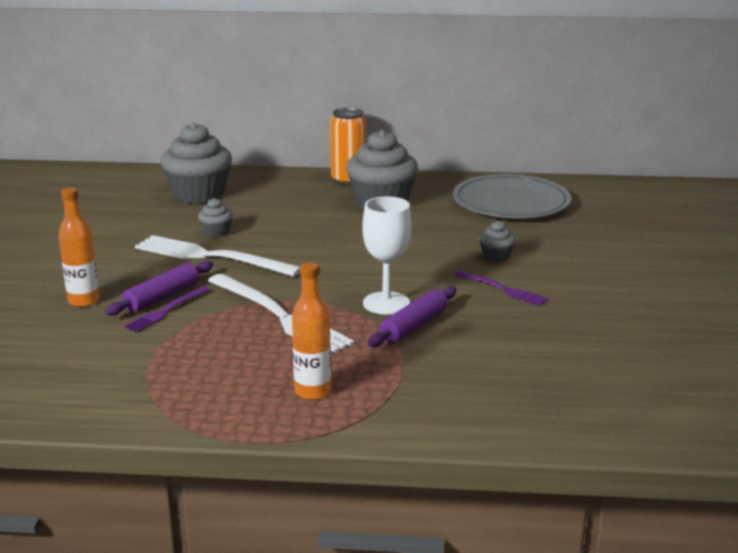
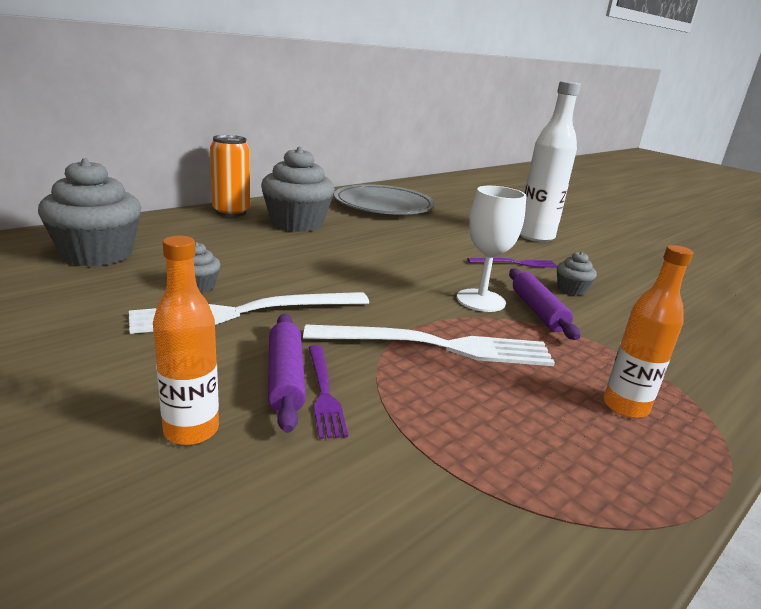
camera: 50 degrees left, 0 degrees up
grey cupcake [479,221,516,262] -> grey cupcake moved to [557,251,597,295]
none -> white bottle [520,81,581,242]

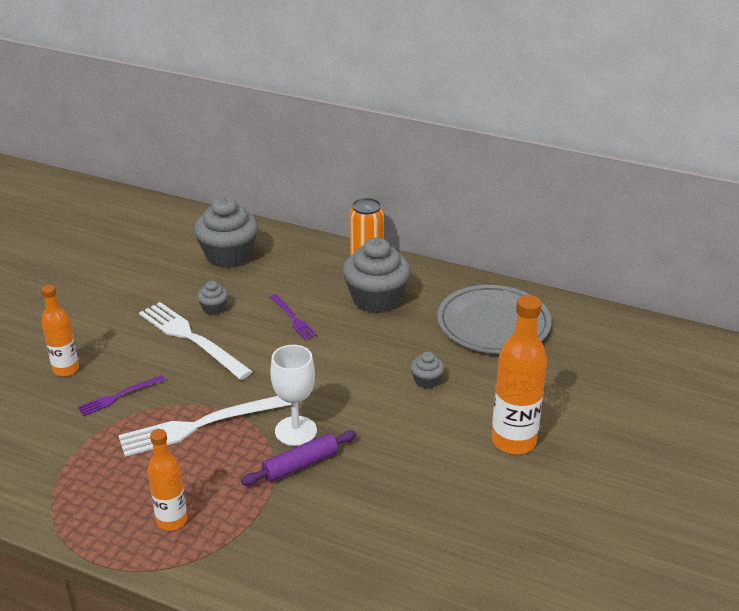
camera: 70 degrees right, 10 degrees up
purple rolling pin [268,314,306,433] -> none
white fork [303,324,555,366] -> white fork turned 90 degrees clockwise [118,396,291,457]
purple fork [467,258,557,268] -> purple fork moved to [270,294,317,340]
white bottle [520,81,581,242] -> orange bottle [491,295,547,454]
grey cupcake [557,251,597,295] -> grey cupcake moved to [411,352,444,388]

